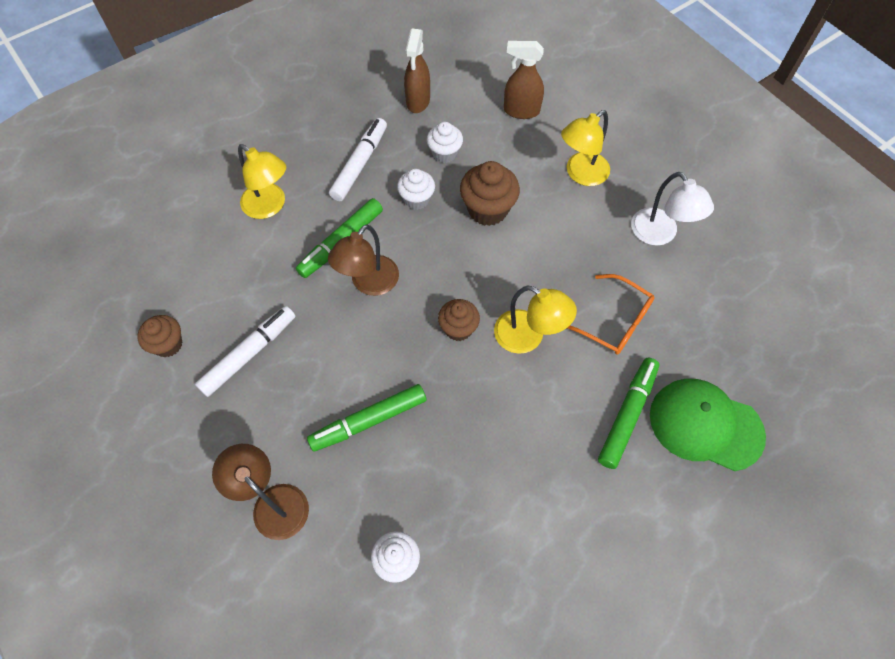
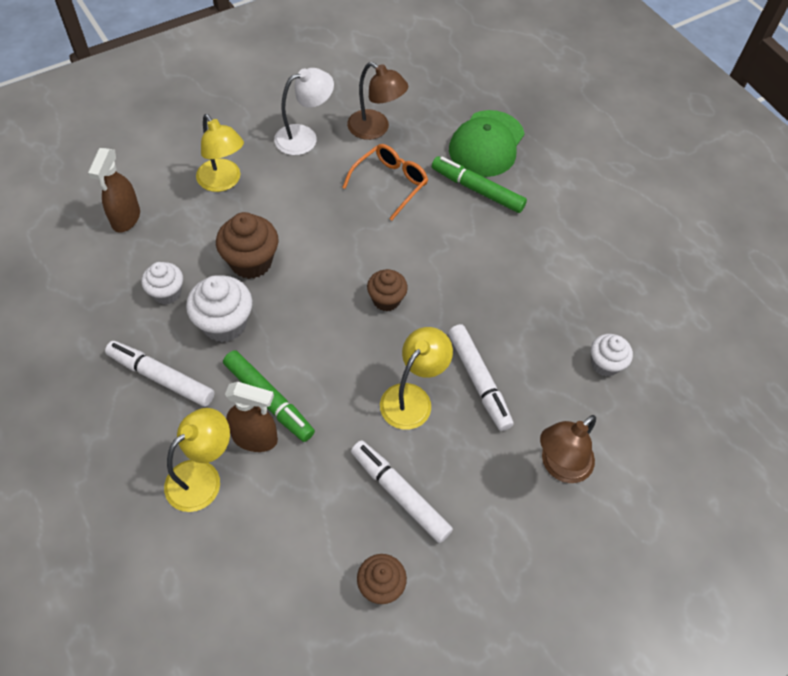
camera: 90 degrees left, 5 degrees down
green marker [307,384,426,452] -> white marker [448,324,514,431]
brown lamp [328,224,399,296] -> brown lamp moved to [347,62,408,140]
white cupcake [397,169,435,210] -> white cupcake [186,275,252,342], size x1.54
brown spray bottle [404,29,430,113] -> brown spray bottle moved to [225,382,278,452]
yellow lamp [494,285,577,354] -> yellow lamp moved to [380,327,453,430]

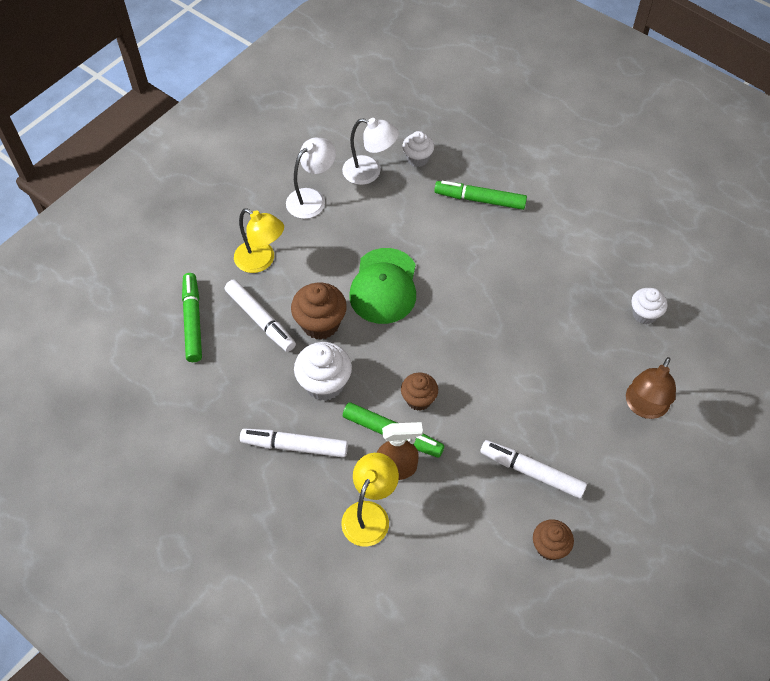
camera: 15 degrees left, 0 degrees up
brown spray bottle [88,148,140,233] -> green marker [182,273,202,362]
white cupcake [141,262,183,304] -> white cupcake moved to [402,131,434,167]
orange glasses [342,144,428,221] -> none
brown lamp [347,62,408,140] -> white lamp [342,118,399,185]
brown cupcake [367,269,408,311] -> brown cupcake moved to [401,372,438,411]
yellow lamp [380,327,453,430] -> none
white marker [448,324,514,431] -> white marker moved to [225,279,296,352]
green cap [449,110,525,177] -> green cap moved to [349,248,416,324]

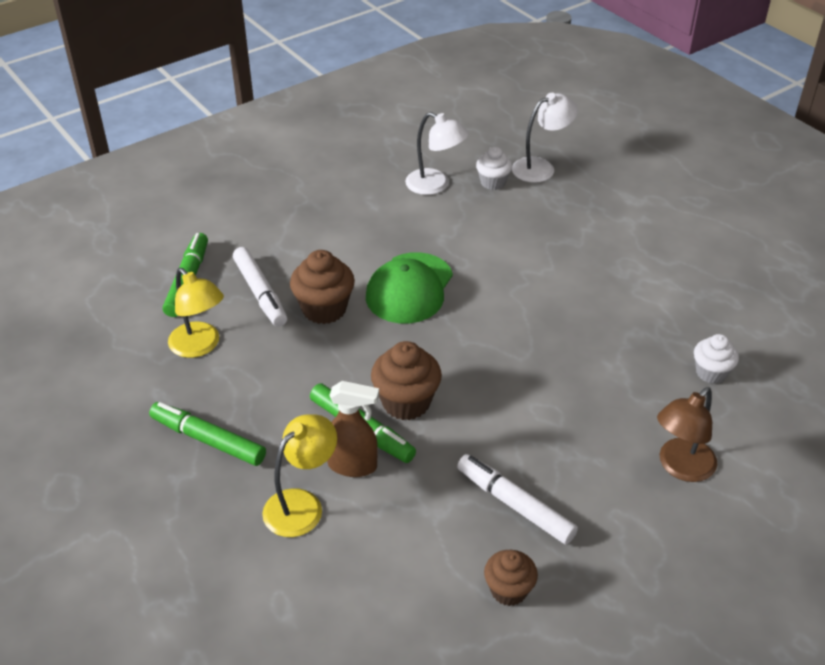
camera: 15 degrees right, 15 degrees down
yellow lamp [234,208,284,273] -> yellow lamp moved to [168,268,224,358]
white marker [240,429,348,458] -> none
white lamp [286,138,336,219] -> white lamp moved to [512,93,578,183]
white cupcake [294,342,352,401] -> none
brown cupcake [401,372,438,411] -> brown cupcake [371,341,442,420], size x1.54
green marker [434,181,527,210] -> green marker moved to [149,402,266,466]

